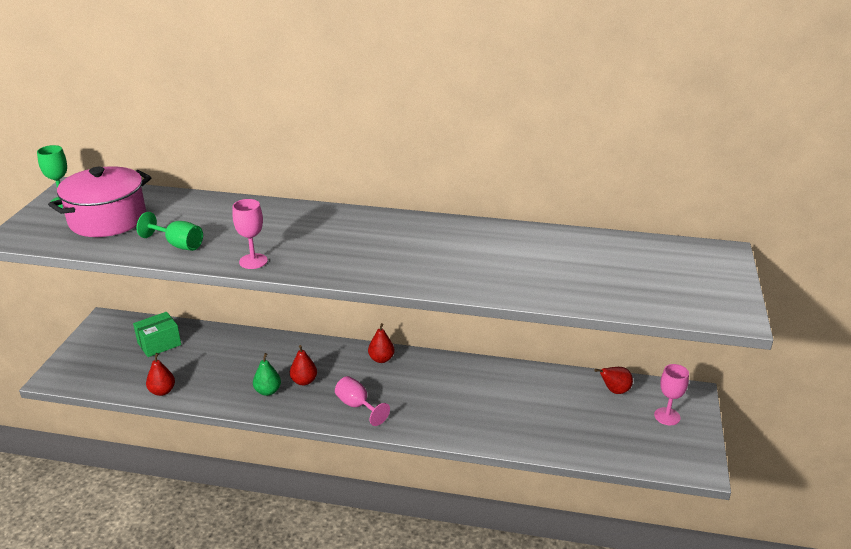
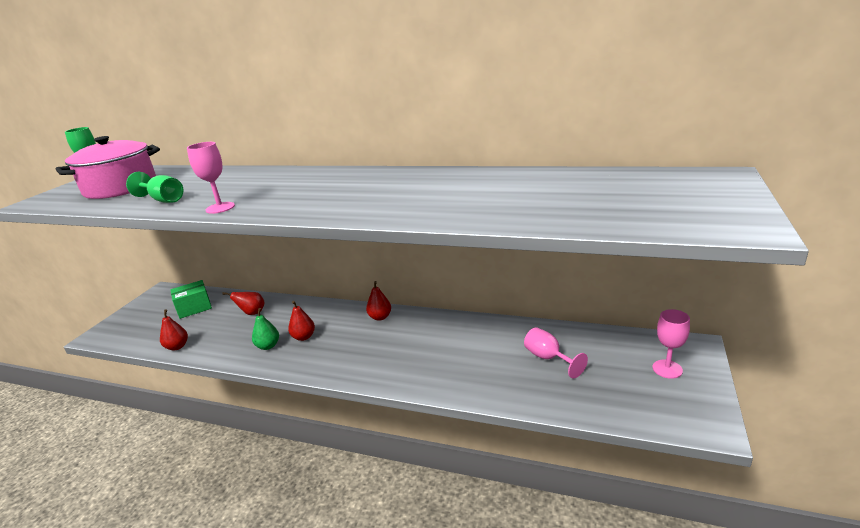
camera: 10 degrees right, 5 degrees down
pink goblet [335,376,390,426] -> pink goblet moved to [524,327,588,378]
red pear [594,367,633,394] -> red pear moved to [222,292,265,315]

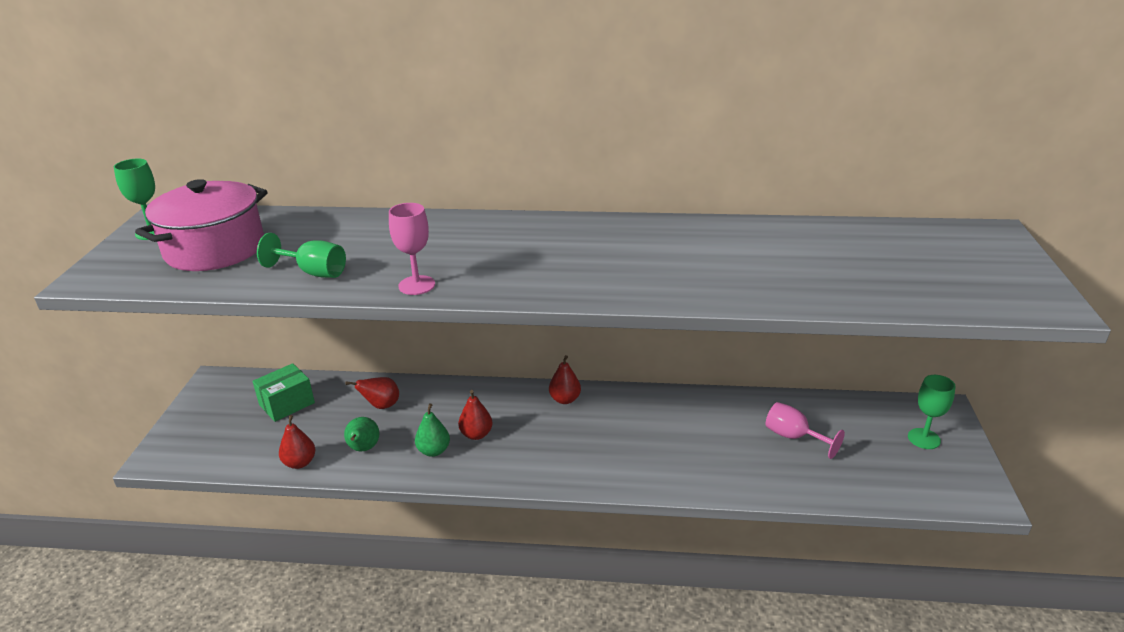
camera: 15 degrees left, 5 degrees up
pink goblet [652,309,690,379] -> green goblet [908,375,955,449]
none -> green pear [344,417,379,451]

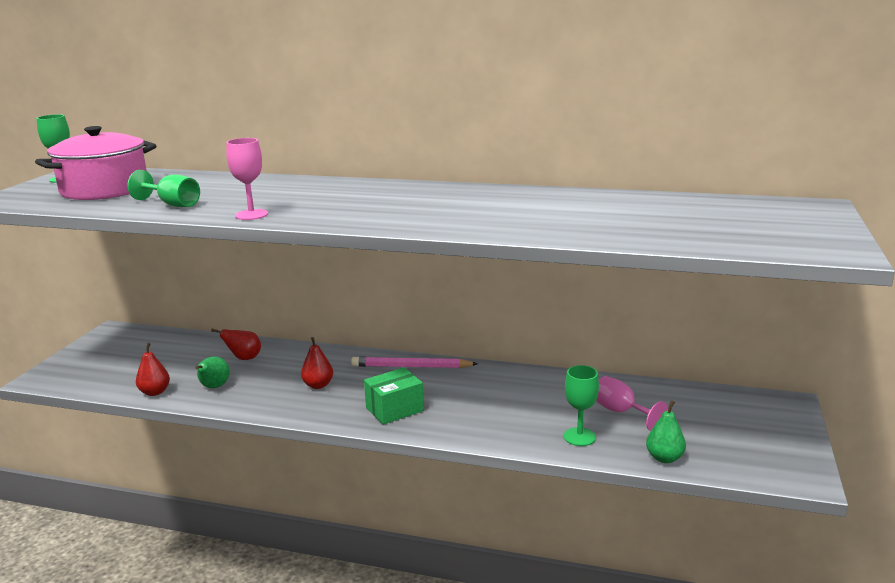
camera: 10 degrees right, 10 degrees down
green box [252,363,315,422] -> green box moved to [364,368,424,425]
green pear [415,403,450,457] -> green pear moved to [646,400,686,463]
red pear [549,355,581,404] -> pink pencil [351,357,478,368]
green goblet [908,375,955,449] -> green goblet moved to [564,365,599,446]

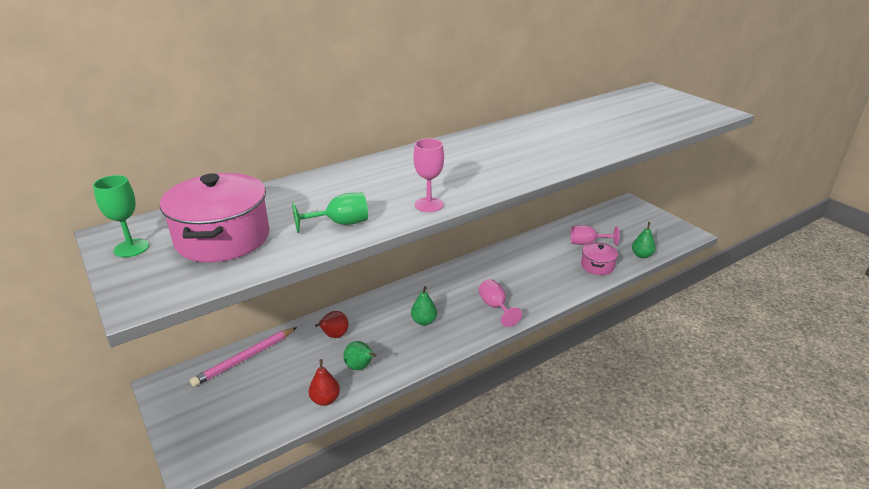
camera: 50 degrees left, 10 degrees up
red pear [301,337,333,389] -> green pear [411,286,437,325]
pink pencil [351,357,478,368] -> pink pencil moved to [190,327,297,387]
green box [364,368,424,425] -> pink goblet [478,279,522,327]
green goblet [564,365,599,446] -> pink pot [581,242,618,275]

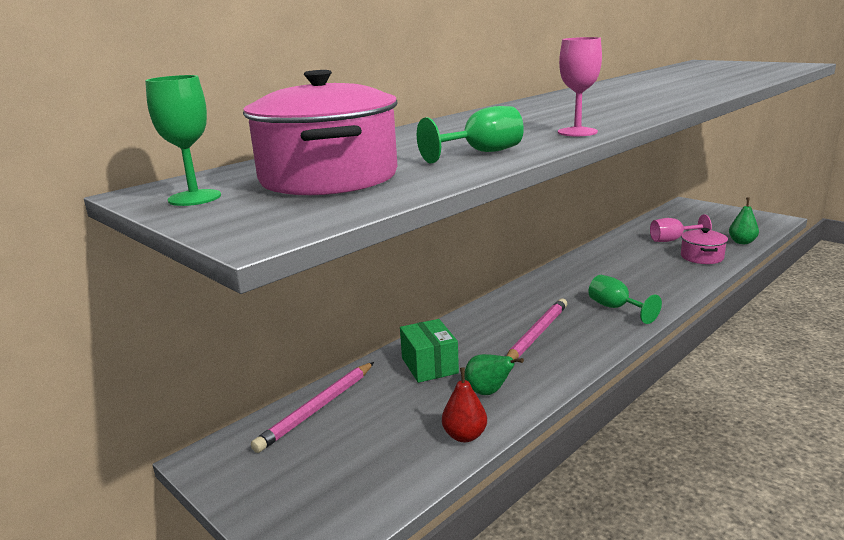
camera: 10 degrees left, 10 degrees down
red pear [315,311,348,338] -> green box [400,319,459,383]
green pear [411,286,437,325] -> pink pencil [507,299,567,360]
pink goblet [478,279,522,327] -> green goblet [588,275,662,324]

